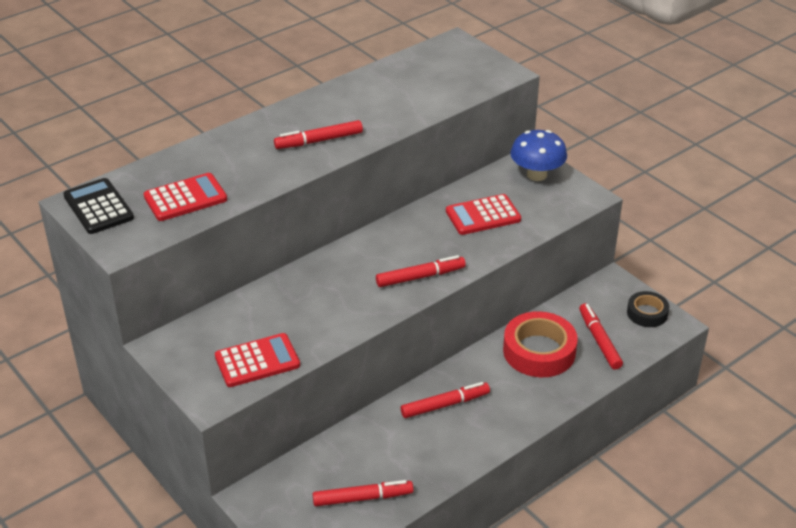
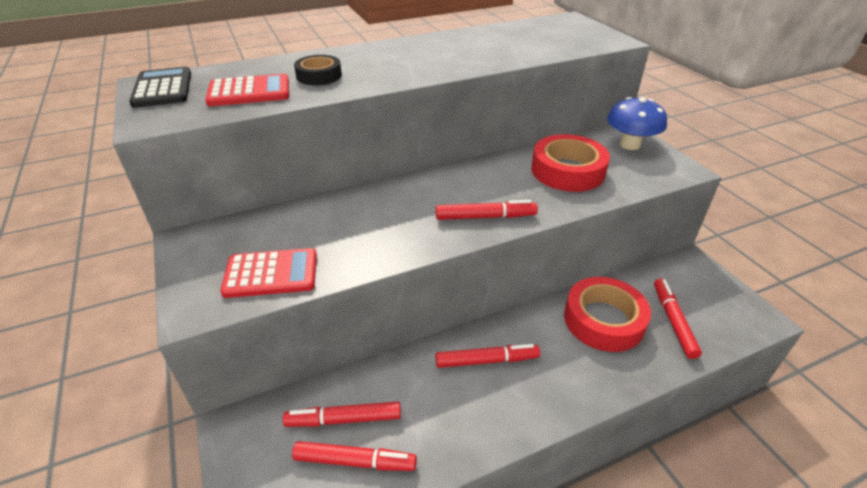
camera: 15 degrees right, 0 degrees up
red marker [274,120,363,149] -> red marker moved to [283,402,401,427]
red calculator [446,194,521,235] -> red tape [531,134,610,192]
black tape [627,291,669,327] -> black tape moved to [294,55,342,85]

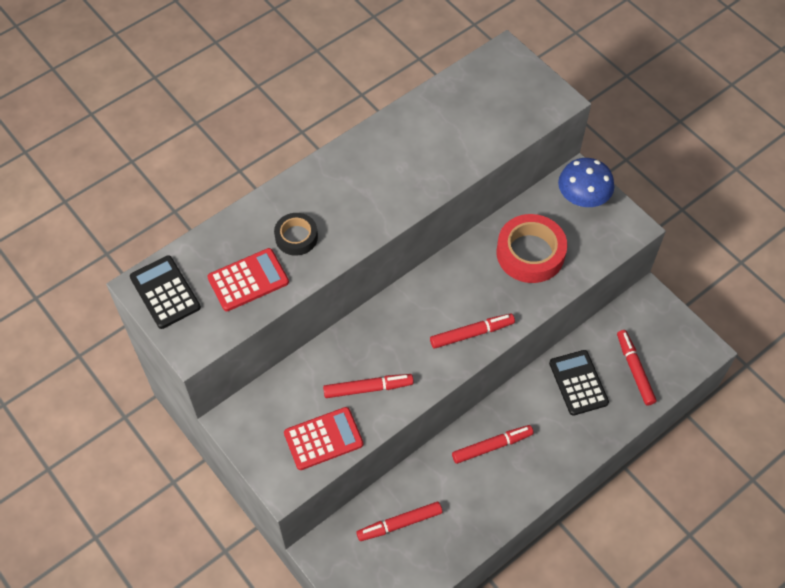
camera: 15 degrees left, 20 degrees up
red marker [292,441,417,471] -> red marker moved to [323,374,414,398]
red tape [564,277,651,352] -> black calculator [549,350,609,416]

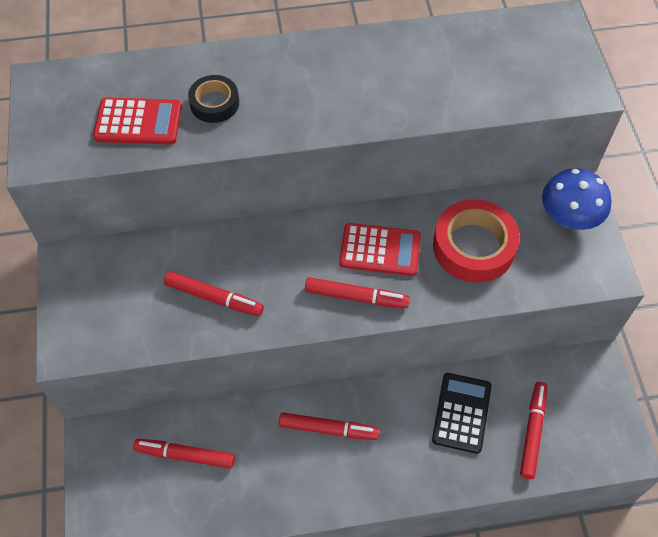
camera: 30 degrees right, 0 degrees up
black calculator [130,256,201,329] -> none
red calculator [284,407,363,470] -> red calculator moved to [339,223,421,276]

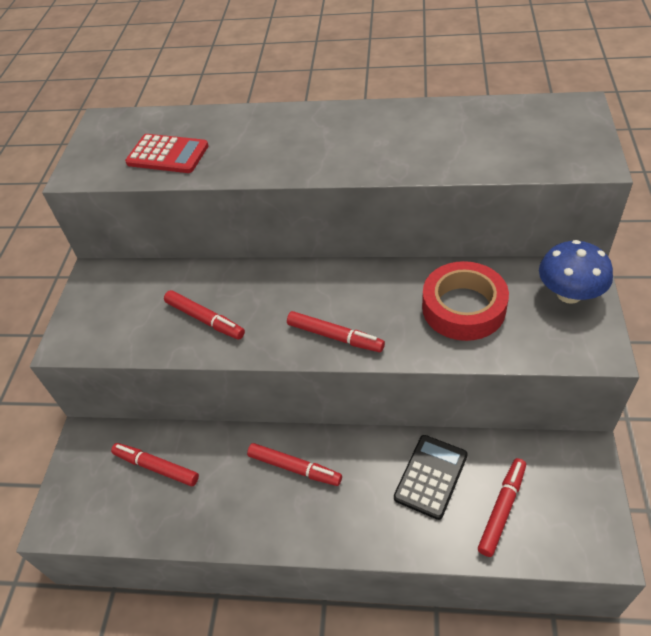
camera: 20 degrees right, 10 degrees down
black tape [188,75,239,123] -> none
red calculator [339,223,421,276] -> none

